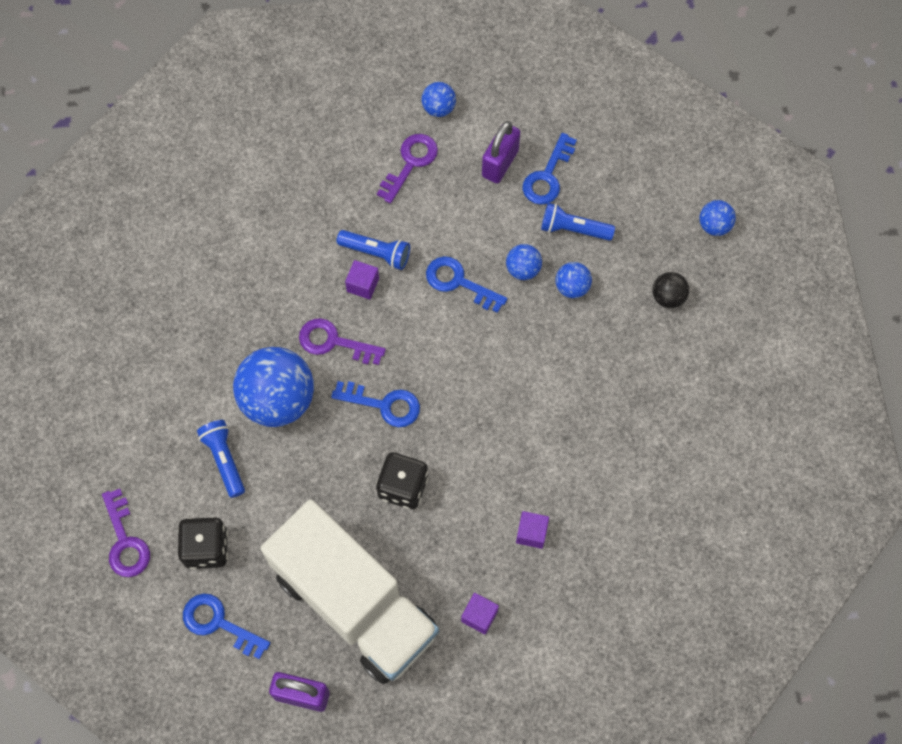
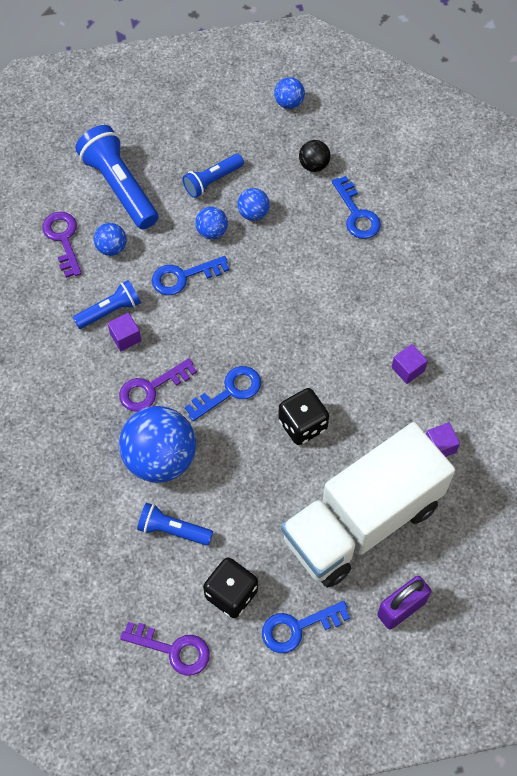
camera: 50 degrees left, 5 degrees down
white truck [260,499,439,684] -> white truck turned 150 degrees clockwise [281,422,455,588]
blue ball [422,82,456,117] -> blue ball moved to [94,223,127,256]
purple padlock [482,121,520,183] -> blue flashlight [75,125,158,229]
blue key [523,133,577,205] -> blue key moved to [332,176,381,239]

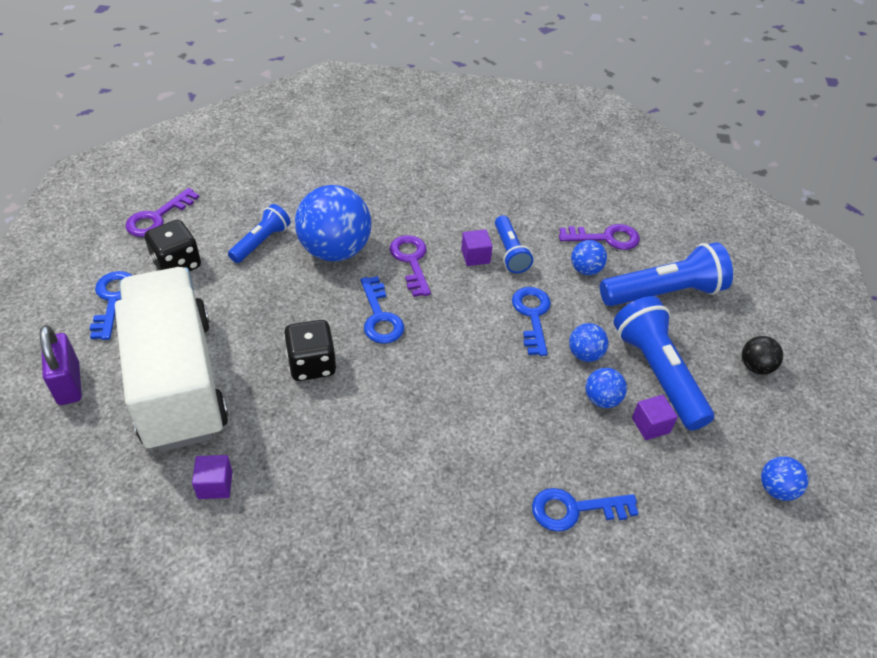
camera: 105 degrees right, 15 degrees down
blue flashlight [182,154,244,198] -> blue flashlight [613,296,714,431], size x1.72
black ball [299,140,331,172] -> black ball moved to [742,336,783,375]
purple cube [392,344,428,384] -> purple cube moved to [632,395,678,440]

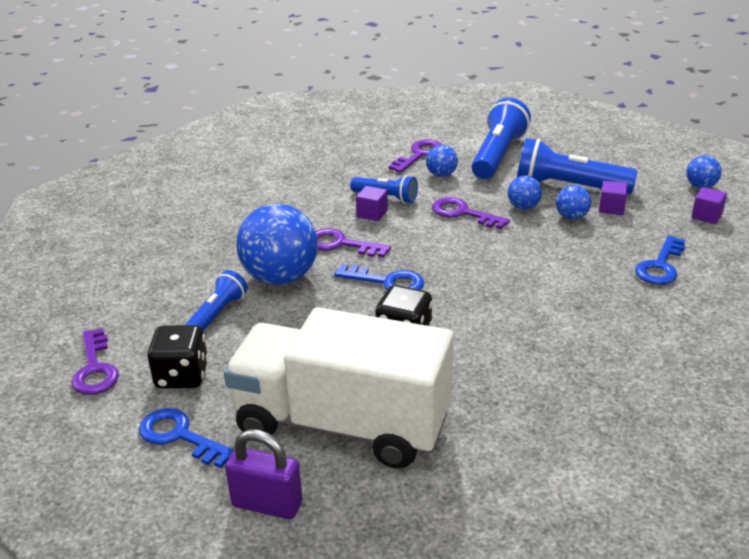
camera: 50 degrees left, 15 degrees down
purple cube [192,455,233,499] -> purple cube moved to [692,187,727,224]
blue flashlight [228,204,291,263] -> blue flashlight turned 45 degrees clockwise [185,270,247,331]
blue key [512,287,551,356] -> purple key [432,197,510,229]
black ball [742,336,783,375] -> none

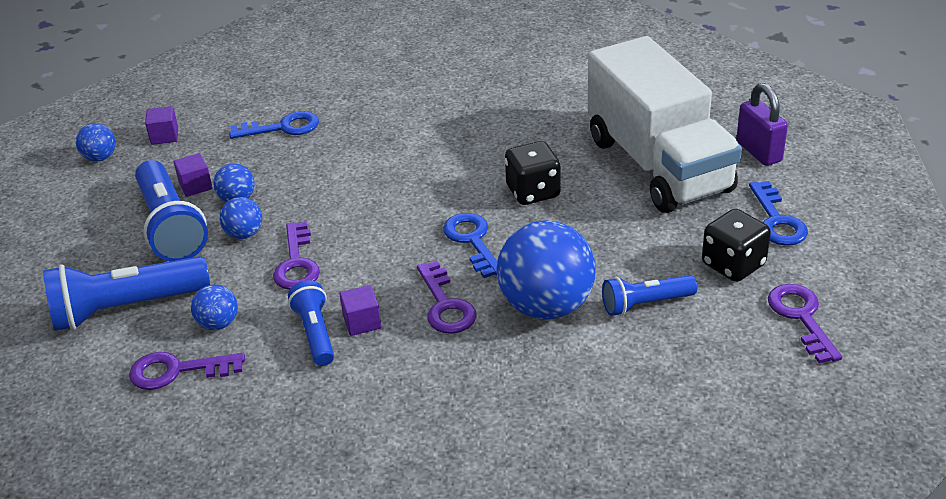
camera: 130 degrees left, 5 degrees up
purple key [71,328,119,395] -> purple key turned 45 degrees counterclockwise [768,284,842,363]

